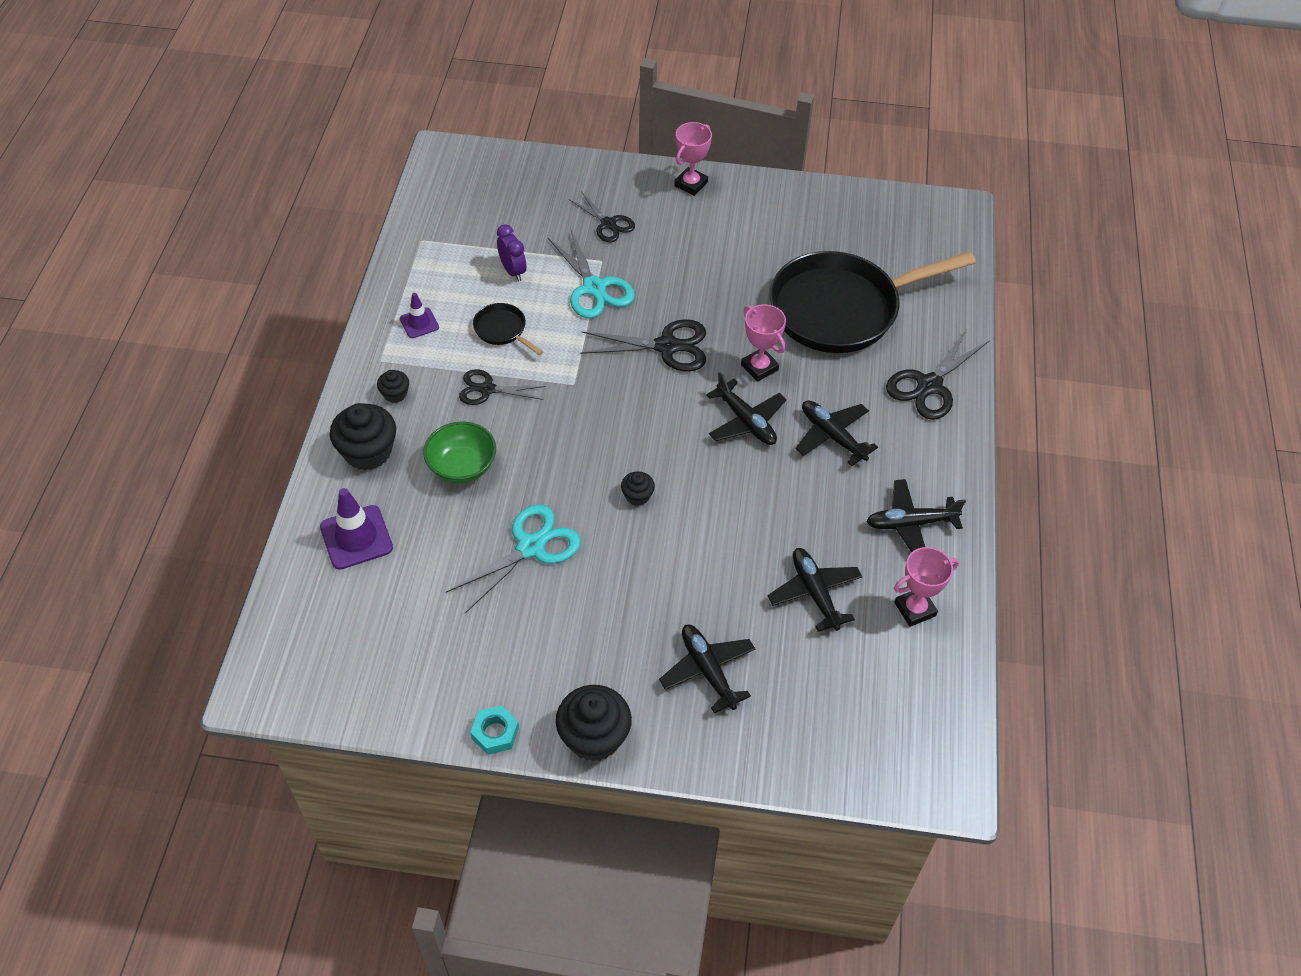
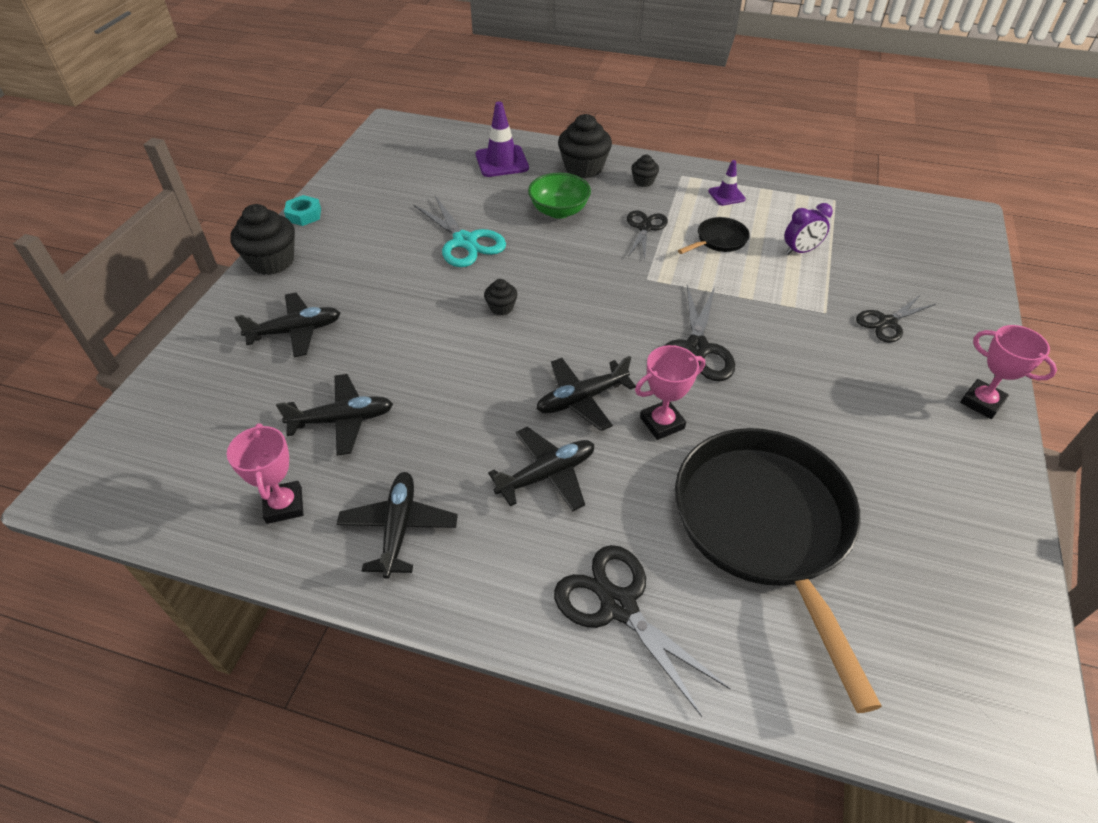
camera: 100 degrees right, 5 degrees down
turquoise scissors [548,230,635,318] -> none

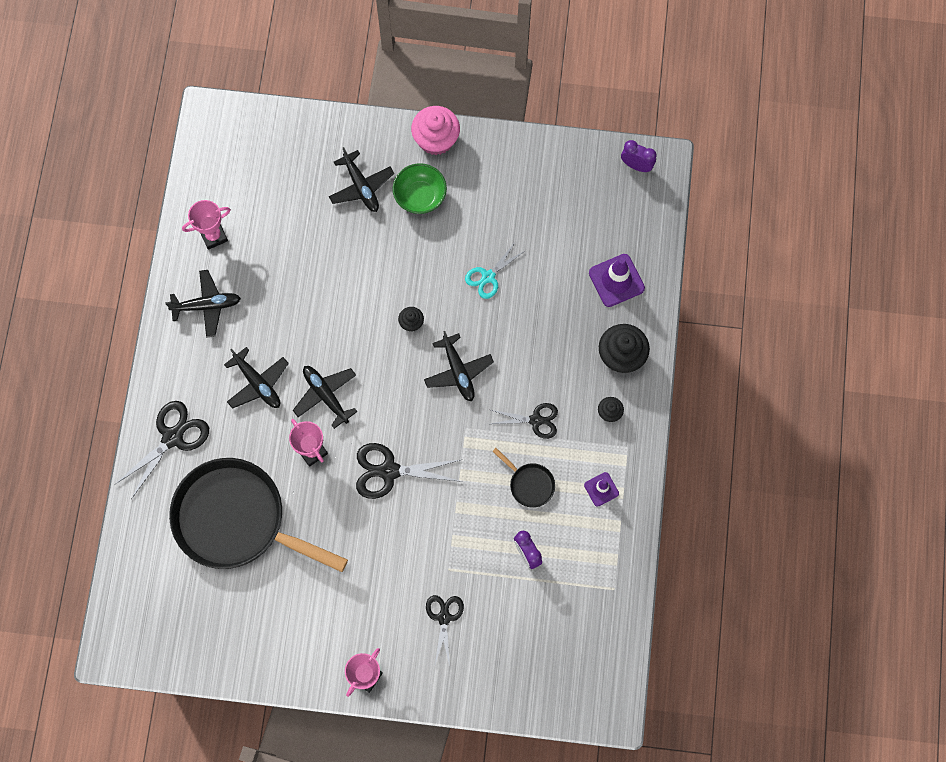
camera: 80 degrees right, 25 degrees up
black cupcake [230,204,295,275] -> pink cupcake [411,106,460,155]
black plane [276,374,393,456] -> black plane moved to [424,331,494,401]
turquoise nut [284,195,321,226] -> none
turquoise scissors [413,196,506,267] -> turquoise scissors [465,241,526,299], size x0.65
green bowl [528,173,591,219] -> green bowl moved to [393,163,447,214]
black pan [675,428,882,713] -> black pan turned 135 degrees counterclockwise [169,458,348,572]
black scissors [856,295,936,343] -> black scissors turned 45 degrees clockwise [426,595,464,666]
none -> purple clock [621,140,657,172]

